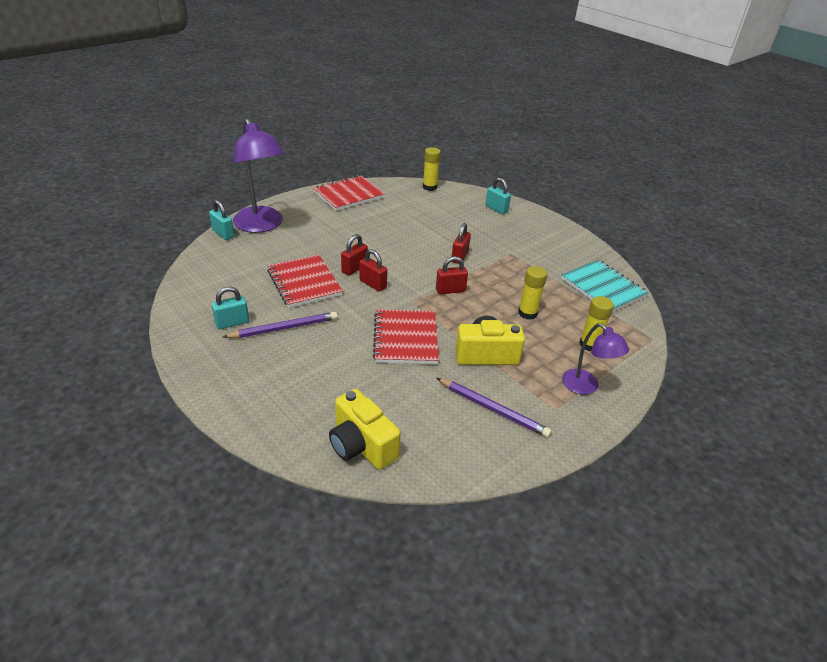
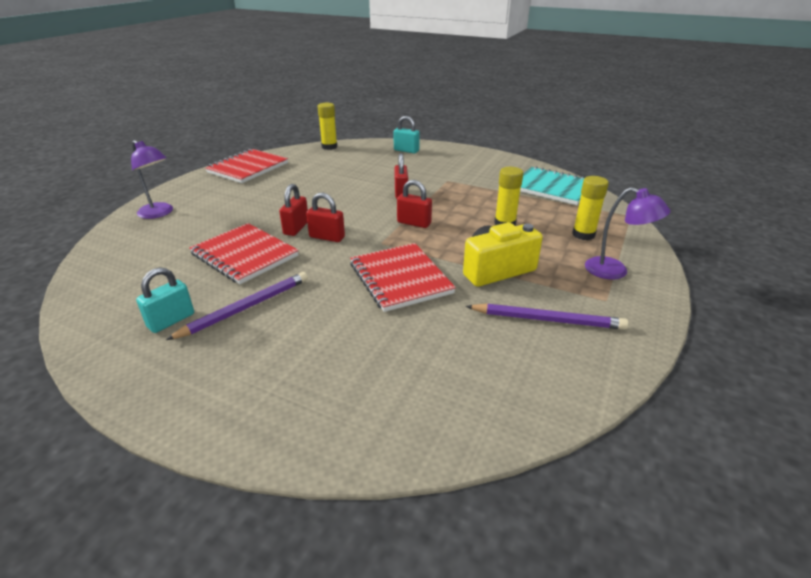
camera: 20 degrees left, 5 degrees down
turquoise padlock [209,200,235,240] -> none
purple lamp [233,118,284,233] -> purple lamp [131,140,173,219], size x0.56
yellow camera [329,389,401,470] -> none
red padlock [436,256,468,294] -> red padlock turned 60 degrees clockwise [397,180,432,228]

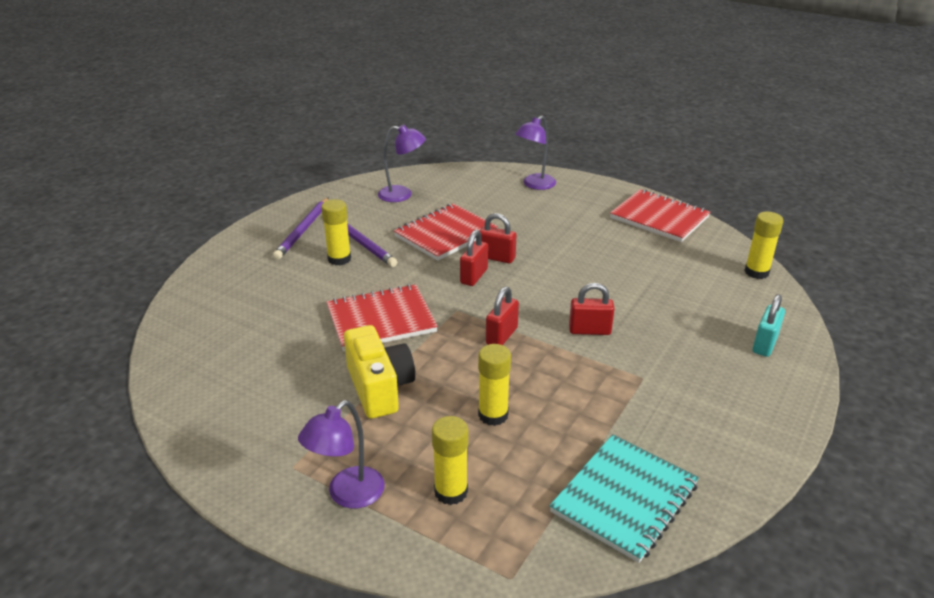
camera: 95 degrees right, 0 degrees up
turquoise padlock [136,268,194,333] -> none
purple pencil [466,303,629,330] -> purple pencil moved to [273,197,329,260]
none -> yellow glue stick [321,199,351,265]
none -> purple lamp [378,125,426,202]

